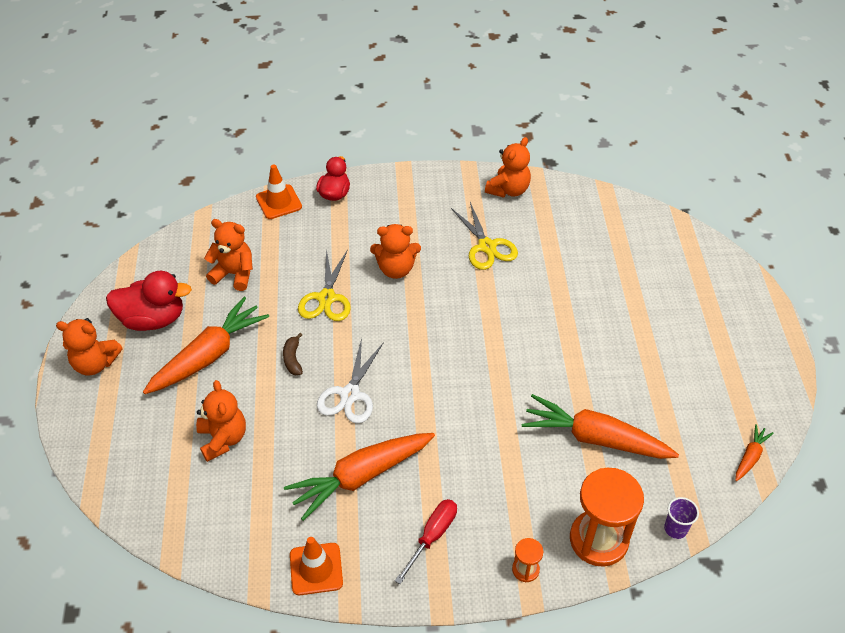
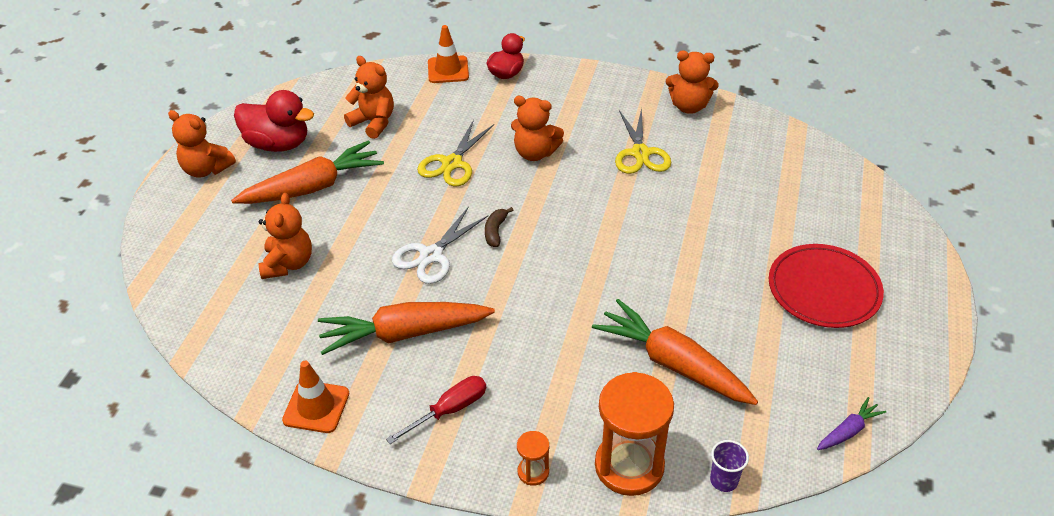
camera: 20 degrees right, 5 degrees down
brown banana [283,333,303,376] -> brown banana moved to [485,207,513,247]
orange teddy bear [485,137,531,198] -> orange teddy bear turned 45 degrees clockwise [665,51,719,114]
orange carrot [735,424,774,481] -> purple carrot [817,397,886,450]
none -> red plate [769,244,884,328]

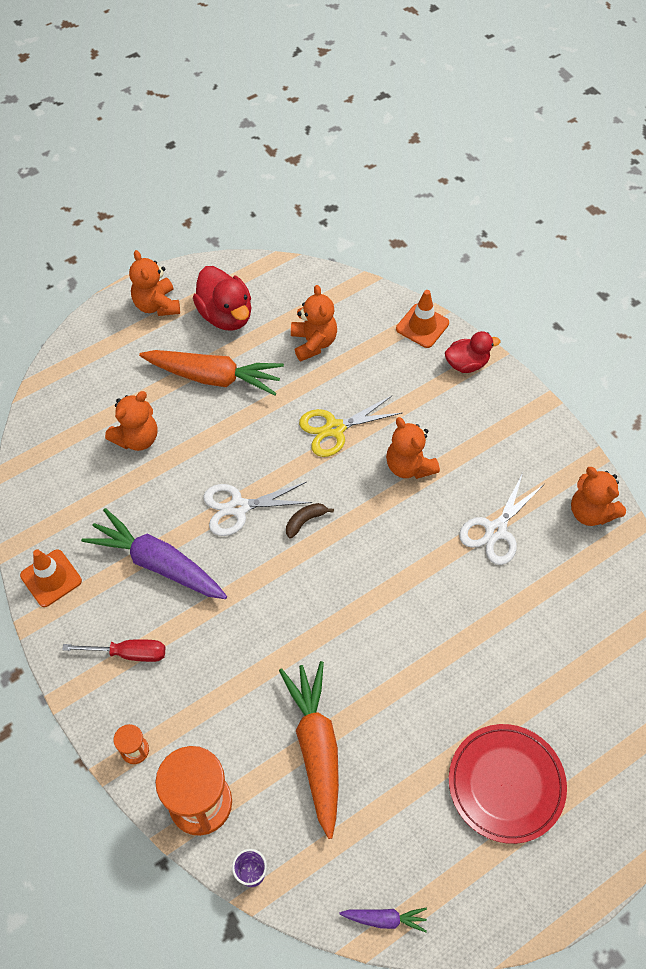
camera: 40 degrees right, 15 degrees up
orange carrot [318,302,495,355] -> purple carrot [81,508,227,599]
yellow scissors [615,108,671,174] -> white scissors [459,473,544,565]

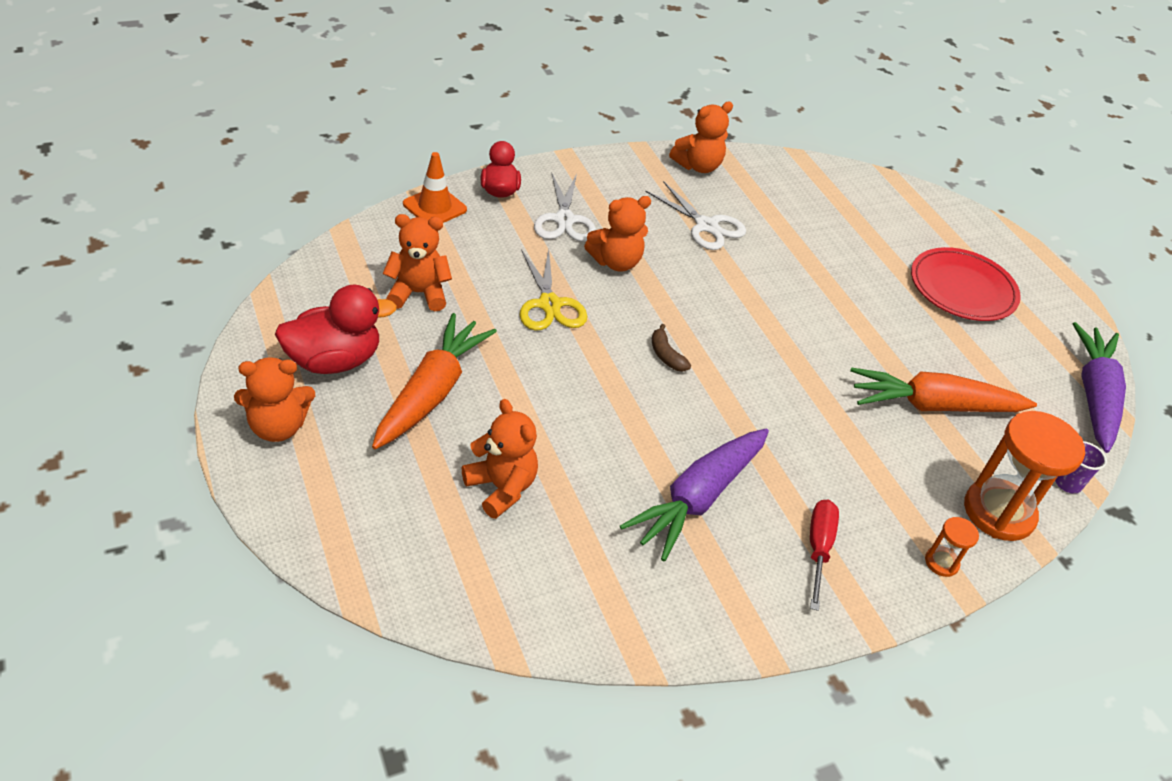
camera: 85 degrees left, 15 degrees down
orange traffic cone [20,549,82,607] -> none
white scissors [203,482,312,536] -> white scissors moved to [534,174,596,242]
purple carrot [340,908,427,932] -> purple carrot [1073,322,1126,453], size x2.15

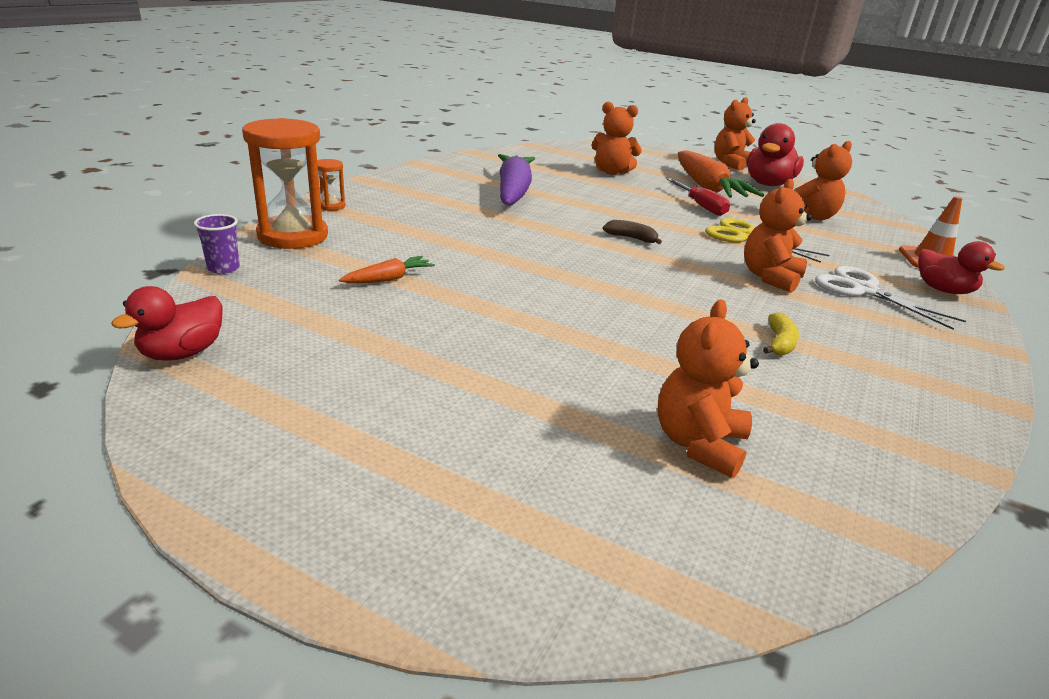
camera: 145 degrees right, 15 degrees down
white scissors [645,181,746,250] -> yellow banana [763,312,799,355]
orange teddy bear [669,102,733,173] -> orange teddy bear moved to [657,299,759,478]
red screwdriver [810,500,839,611] -> red screwdriver moved to [667,178,730,216]
orange carrot [850,367,1037,412] -> orange carrot [339,256,435,283], size x0.46
red plate [911,247,1021,321] -> none
purple carrot [1073,322,1126,453] -> red duck [111,286,223,361]

